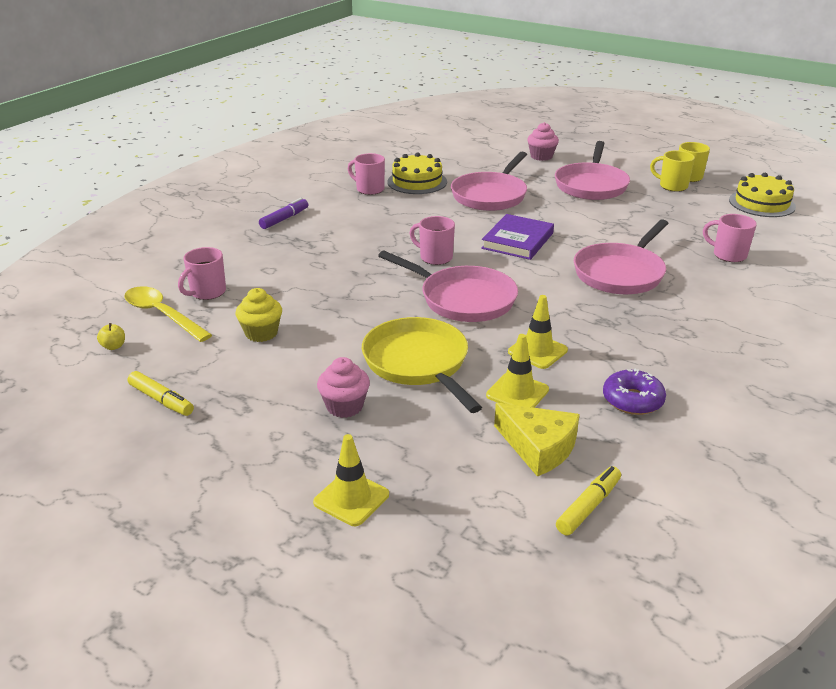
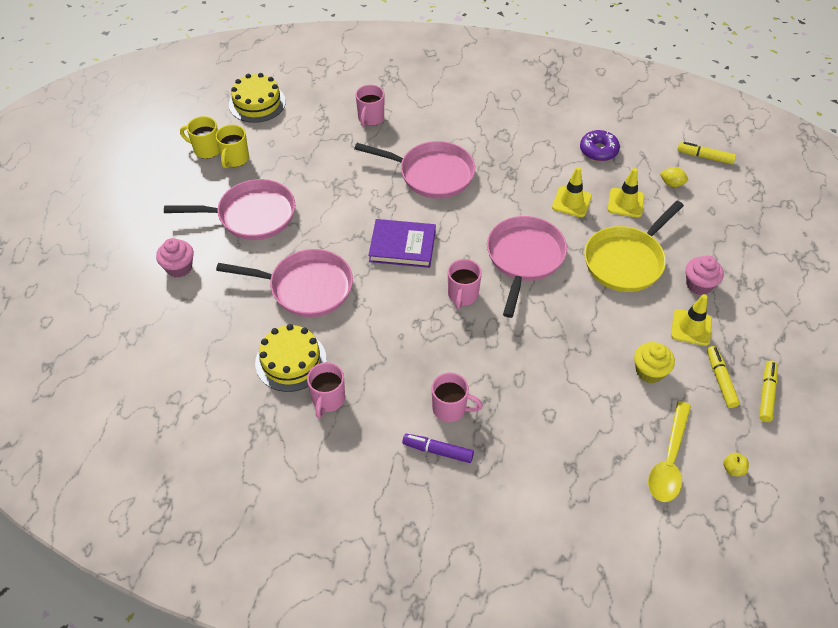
camera: 110 degrees left, 20 degrees up
pink mug [178,247,226,300] -> pink mug moved to [431,372,483,422]
yellow traffic cone [313,434,389,526] -> yellow traffic cone moved to [671,294,712,346]
yellow cheese [494,403,580,477] -> yellow lemon [660,167,688,187]
none -> yellow marker [707,346,740,408]

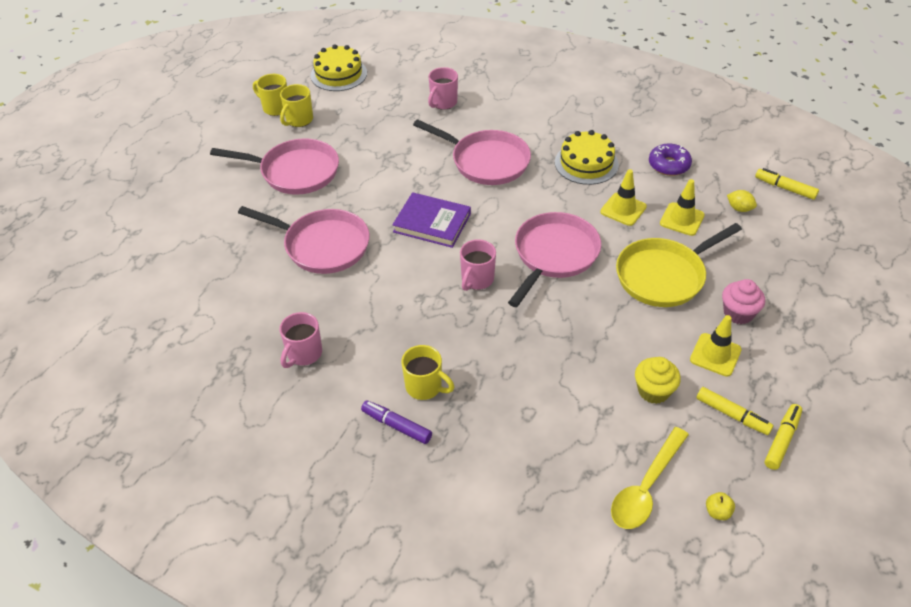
camera: 15 degrees right, 5 degrees down
pink cupcake [156,238,194,278] -> none
yellow cake [255,324,327,392] -> yellow cake moved to [555,130,619,185]
pink mug [431,372,483,422] -> yellow mug [402,345,454,400]
yellow marker [707,346,740,408] -> yellow marker turned 120 degrees clockwise [696,387,774,435]

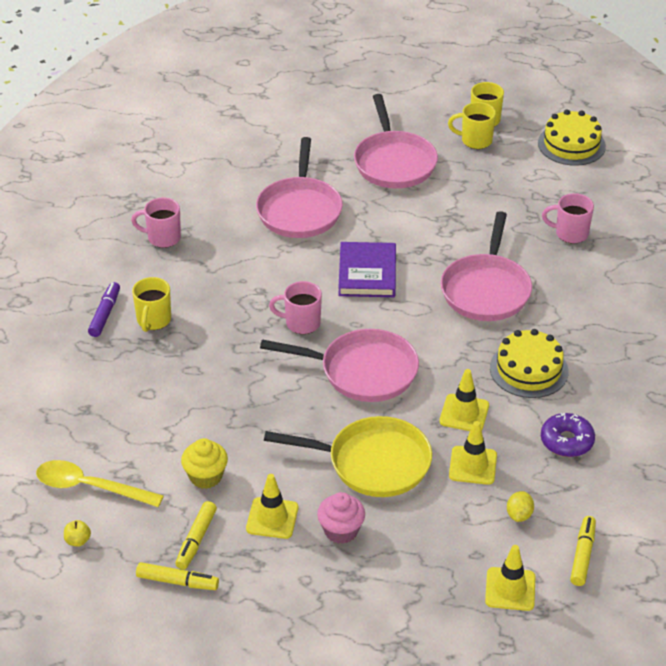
camera: 70 degrees right, 5 degrees down
yellow pan [616,223,742,307] -> yellow pan turned 150 degrees clockwise [264,416,432,497]
none -> yellow traffic cone [485,545,536,611]

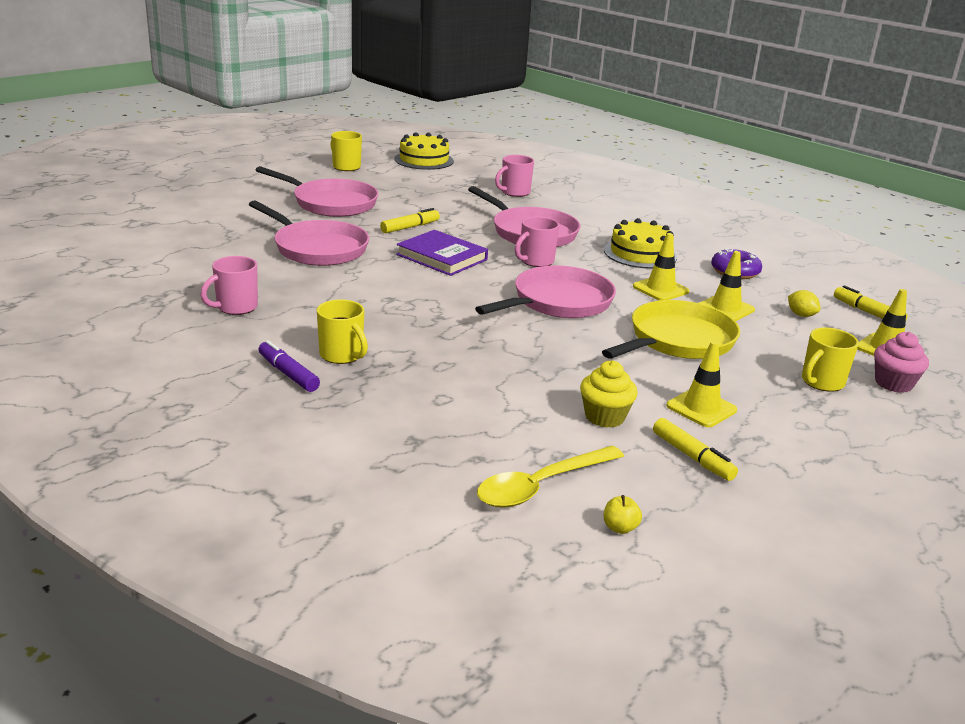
camera: 55 degrees left, 15 degrees down
yellow marker [136,562,219,590] -> yellow marker moved to [380,208,440,233]
pink mug [269,281,322,334] -> pink mug moved to [515,217,560,267]
pink cupcake [317,492,365,544] -> pink cupcake moved to [874,332,929,393]
yellow mug [448,102,496,149] -> yellow mug moved to [802,328,859,392]

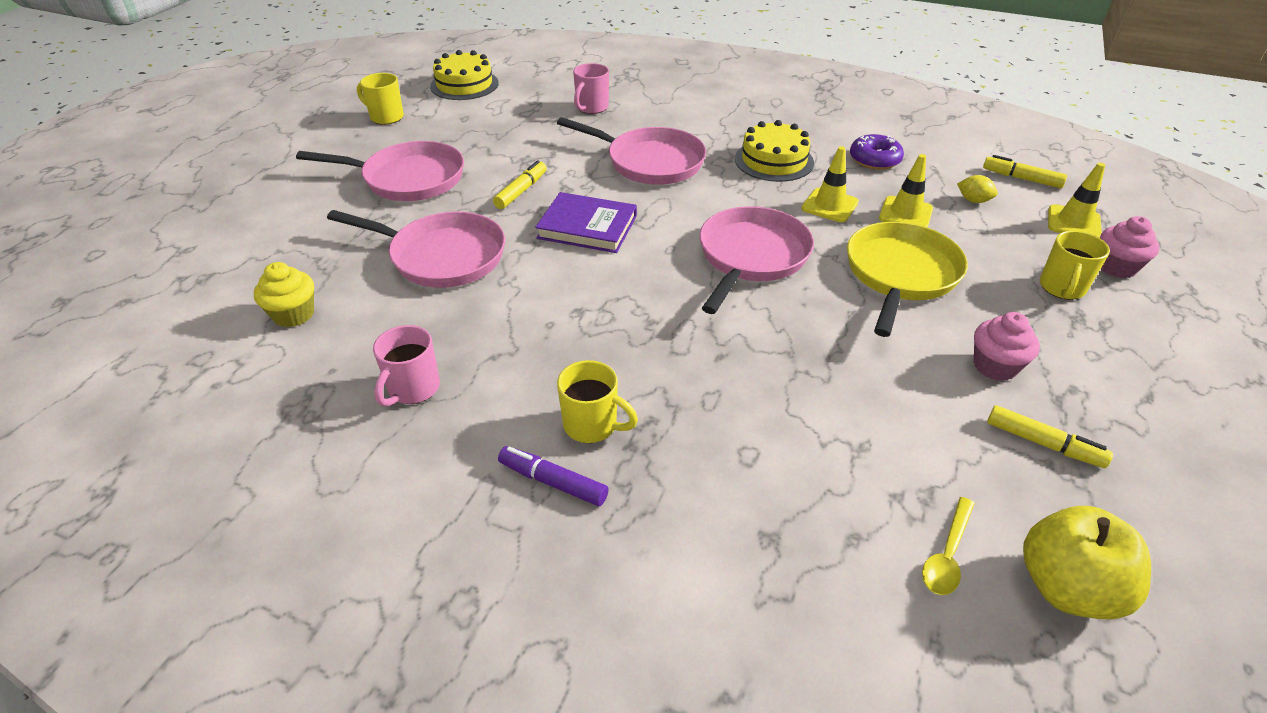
camera: 20 degrees left, 15 degrees up
yellow spoon [477,446,624,508] -> yellow spoon [922,497,975,595], size x0.61
pink mug [515,217,560,267] -> none
yellow cupcake [580,360,638,428] -> yellow cupcake moved to [254,262,314,327]
yellow apple [604,495,642,534] -> yellow apple [1023,506,1151,619], size x2.46
yellow traffic cone [667,341,737,427] -> pink cupcake [974,312,1040,381]

